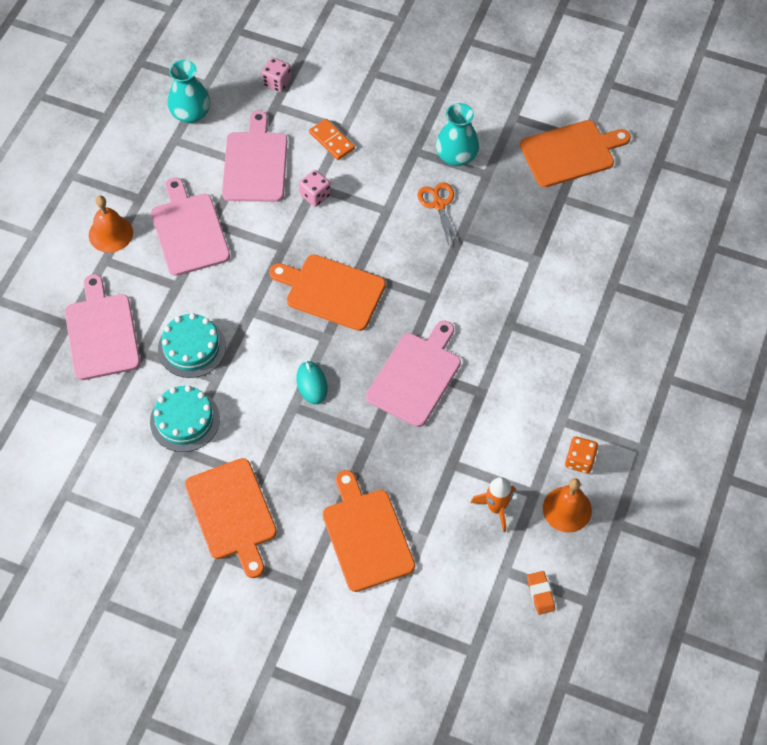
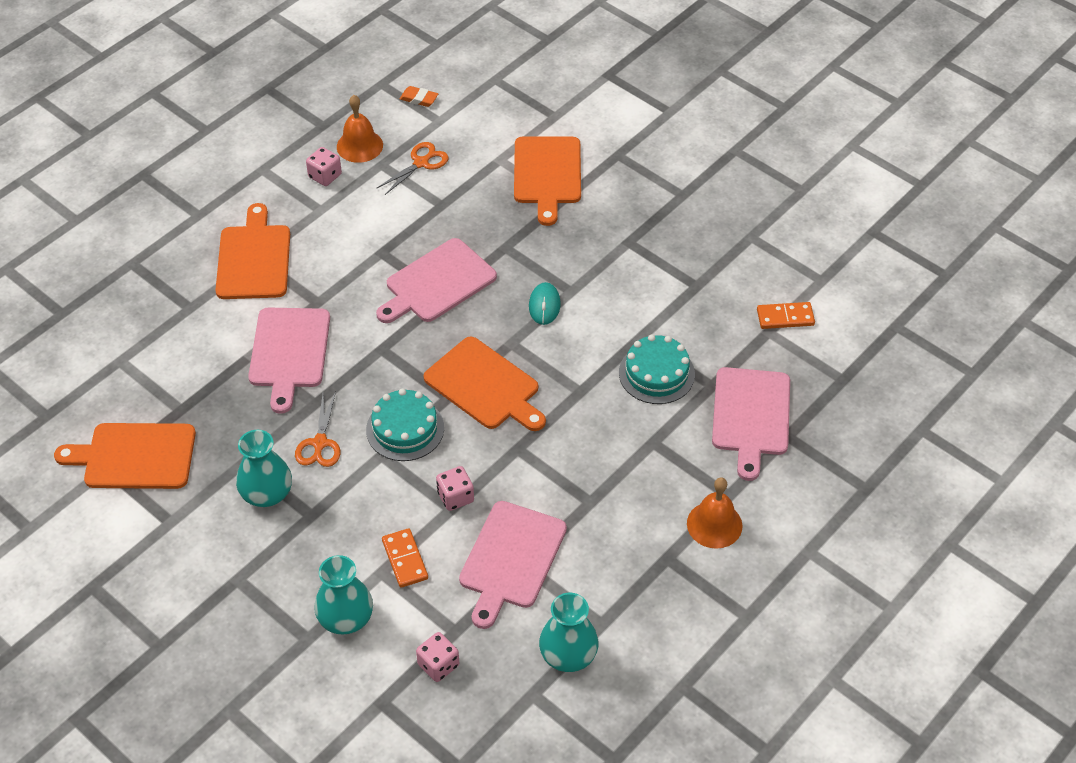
camera: 160 degrees left, 10 degrees down
turquoise cake [150,385,220,452] -> turquoise cake moved to [366,388,444,461]
pink cutting board [151,177,230,276] -> pink cutting board moved to [248,307,330,414]
orange cutting board [185,458,277,578] -> orange cutting board moved to [216,203,290,299]
orange rocket [471,477,515,532] -> orange scissors [376,142,448,195]
orange eraser [527,571,555,615] -> orange eraser turned 75 degrees counterclockwise [400,86,438,107]
orange dice [565,436,598,474] -> pink dice [306,147,342,186]
none -> turquoise vase [314,555,373,634]
none -> orange domino [757,302,815,329]

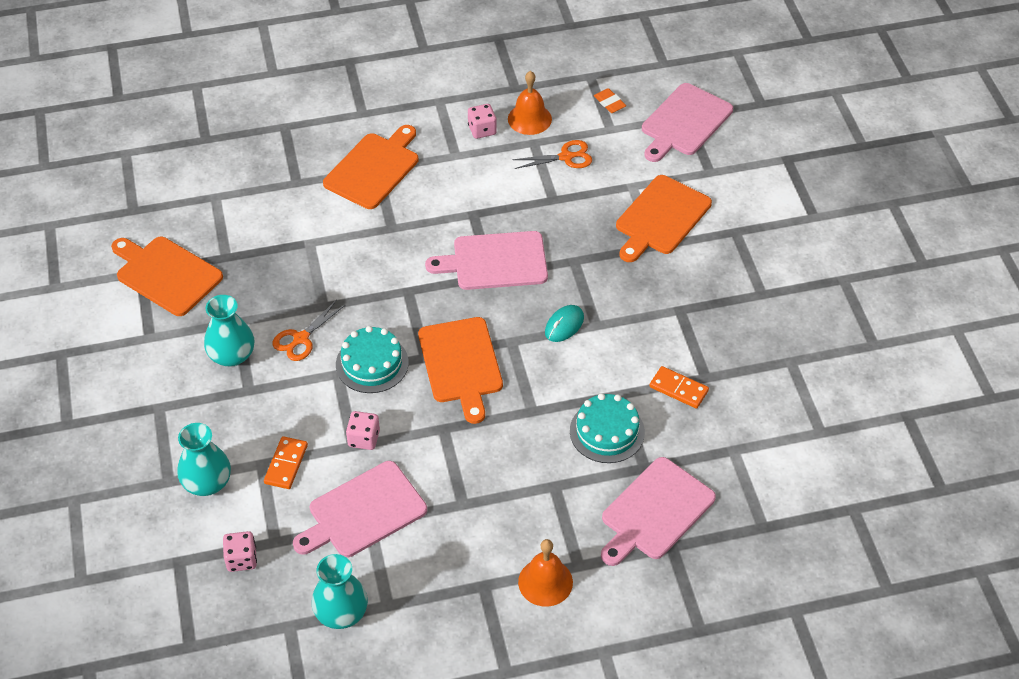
camera: 35 degrees right, 0 degrees up
pink cutting board [248,307,330,414] -> pink cutting board moved to [642,83,733,162]
orange domino [757,302,815,329] -> orange domino moved to [649,366,709,409]

